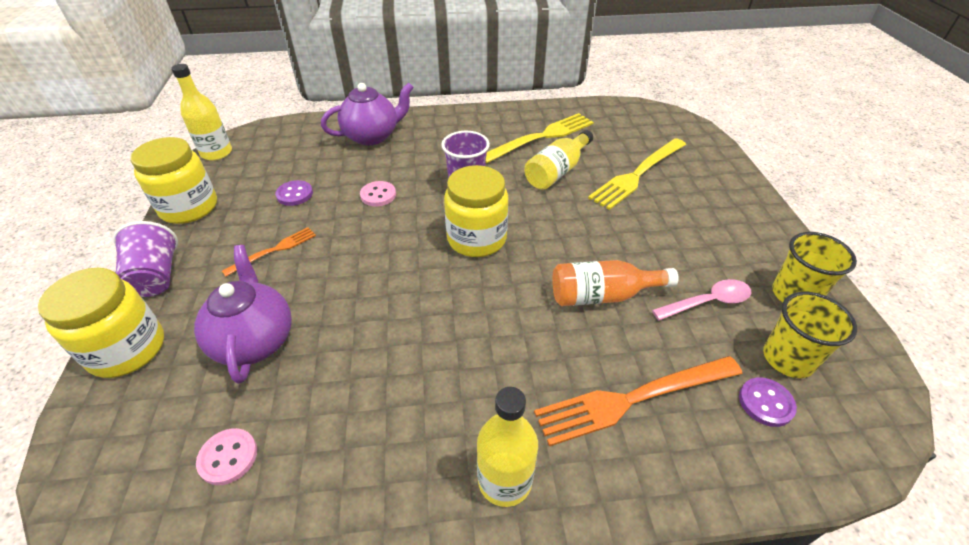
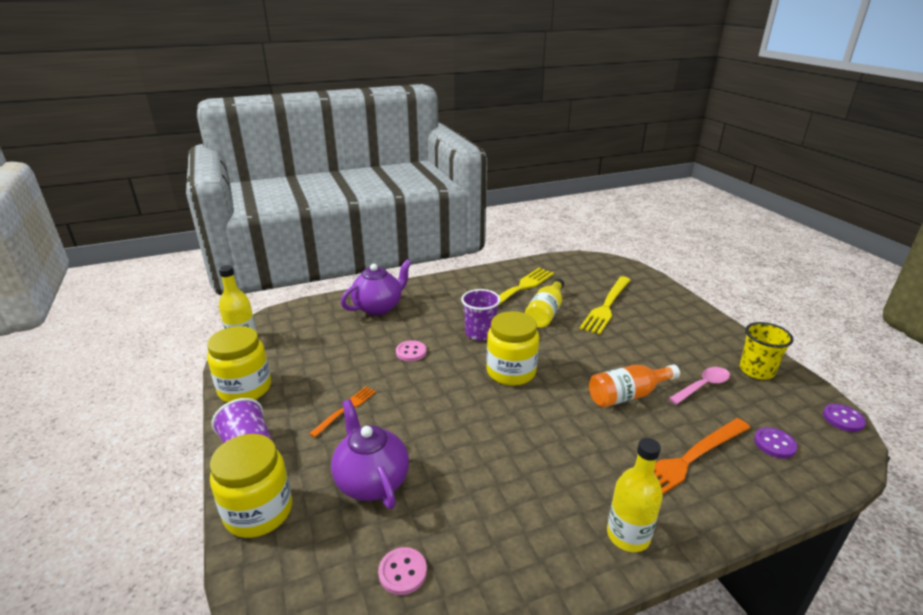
camera: 15 degrees left, 15 degrees down
purple button [275,180,313,206] -> purple button moved to [823,404,866,432]
yellow cup [763,292,857,378] -> none

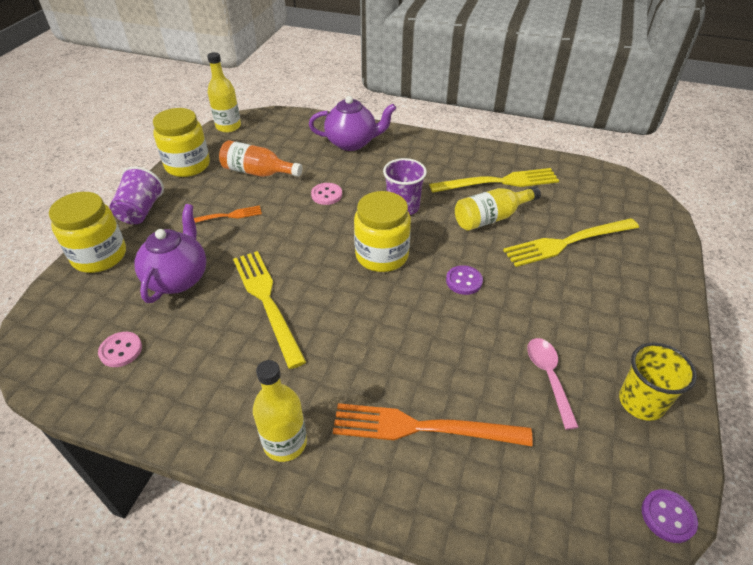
camera: 40 degrees right, 15 degrees up
orange bottle [589,364,680,407] -> orange bottle moved to [219,140,303,177]
pink spoon [668,367,730,405] -> pink spoon turned 105 degrees counterclockwise [527,338,579,430]
purple button [754,427,798,458] -> purple button moved to [446,265,483,295]
none -> yellow fork [233,251,306,369]

